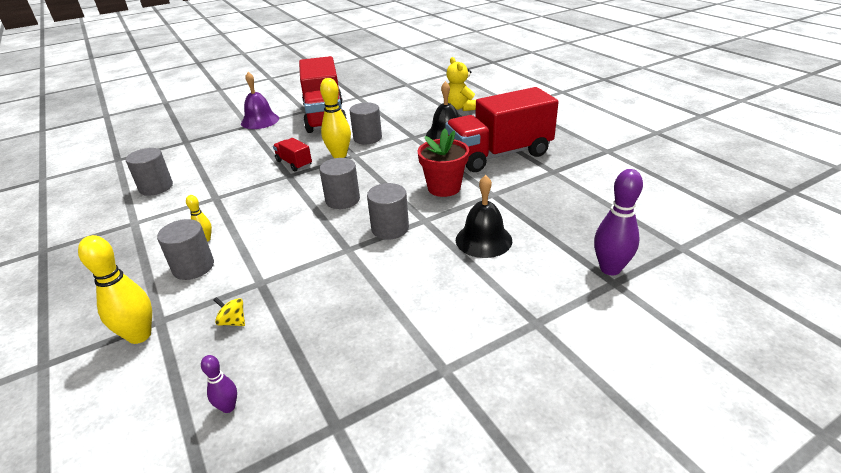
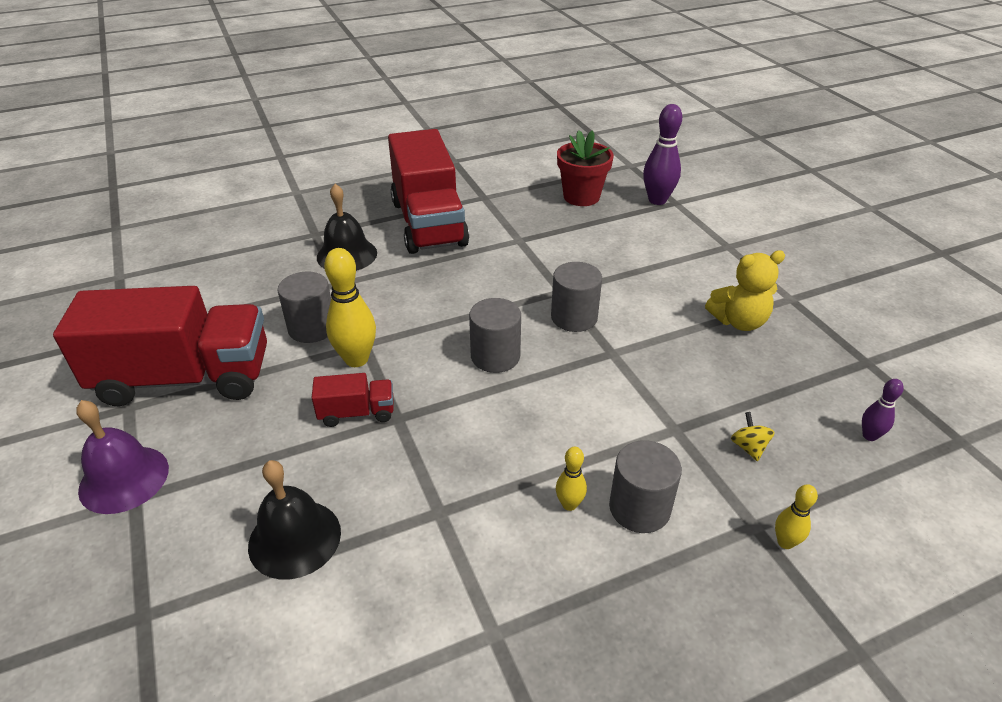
camera: 85 degrees left, 5 degrees up
yellow bowling pin [78,235,152,344] -> yellow bowling pin [775,484,818,549], size x0.53
grey cylinder [126,148,173,196] -> none
yellow spinning top [214,297,245,326] -> yellow spinning top turned 135 degrees clockwise [731,412,775,461]
red truck [273,138,312,172] -> red truck turned 150 degrees counterclockwise [312,373,394,427]
red flower pot [418,129,469,197] -> red flower pot moved to [557,130,614,206]
yellow teddy bear [446,57,476,111] -> yellow teddy bear moved to [705,250,785,331]
black bell [456,175,512,258] -> black bell moved to [248,460,341,579]

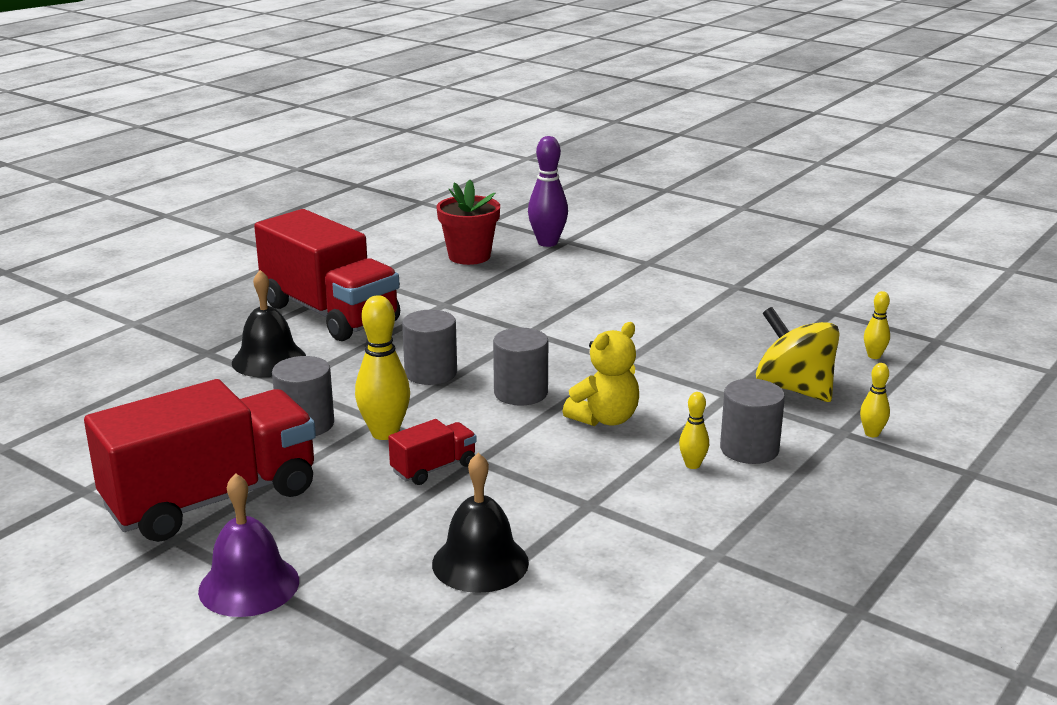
camera: 30 degrees left, 15 degrees down
grey cylinder [551,262,602,332] -> grey cylinder moved to [402,310,457,385]
yellow teddy bear [705,250,785,331] -> yellow teddy bear moved to [563,322,639,426]
yellow spinning top [731,412,775,461] -> yellow spinning top [756,307,840,402], size x2.39
purple bowling pin [862,379,904,441] -> yellow bowling pin [864,291,890,359]

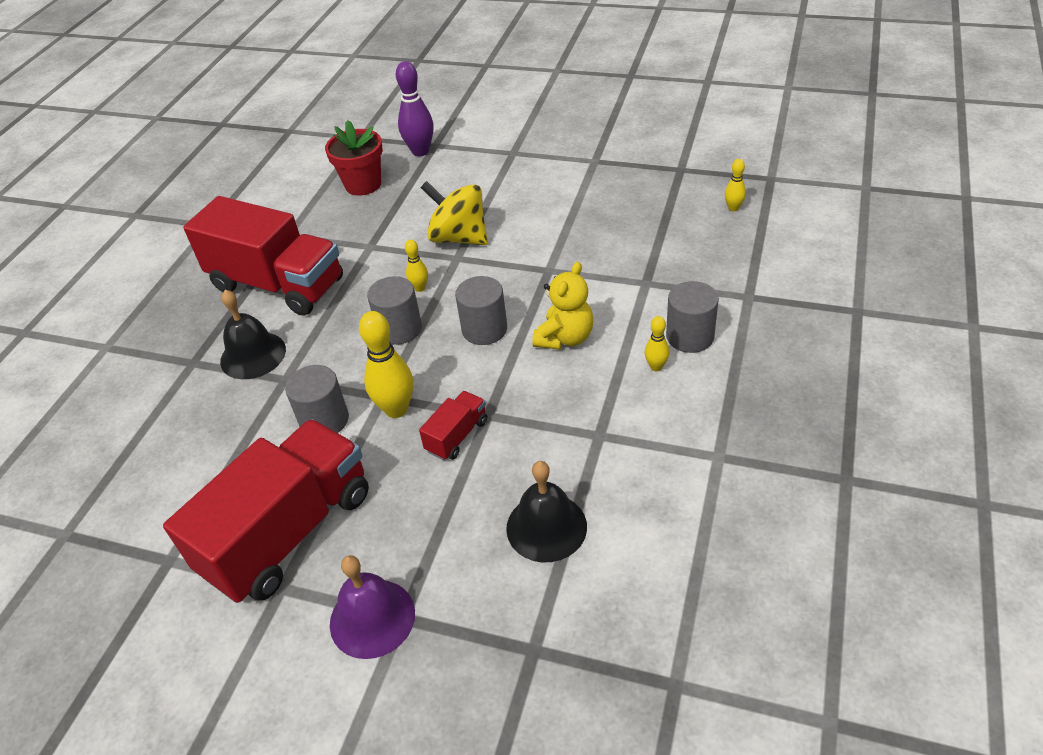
camera: 15 degrees left, 20 degrees up
yellow spinning top [756,307,840,402] -> yellow spinning top moved to [421,181,488,245]
yellow bowling pin [860,363,890,437] -> yellow bowling pin moved to [405,240,428,292]

